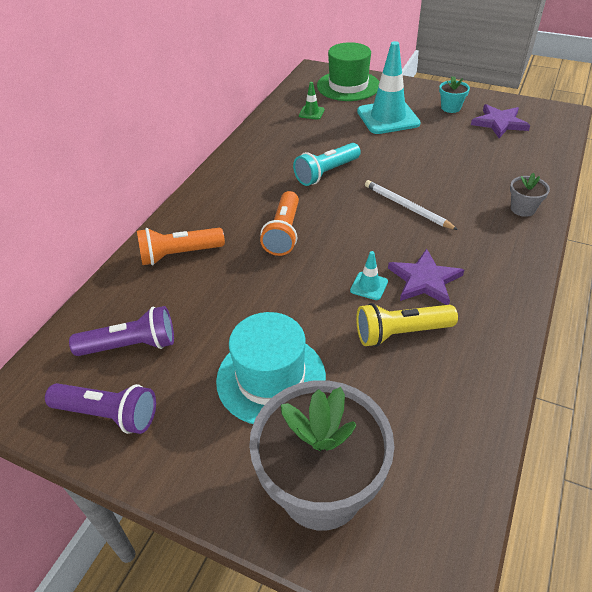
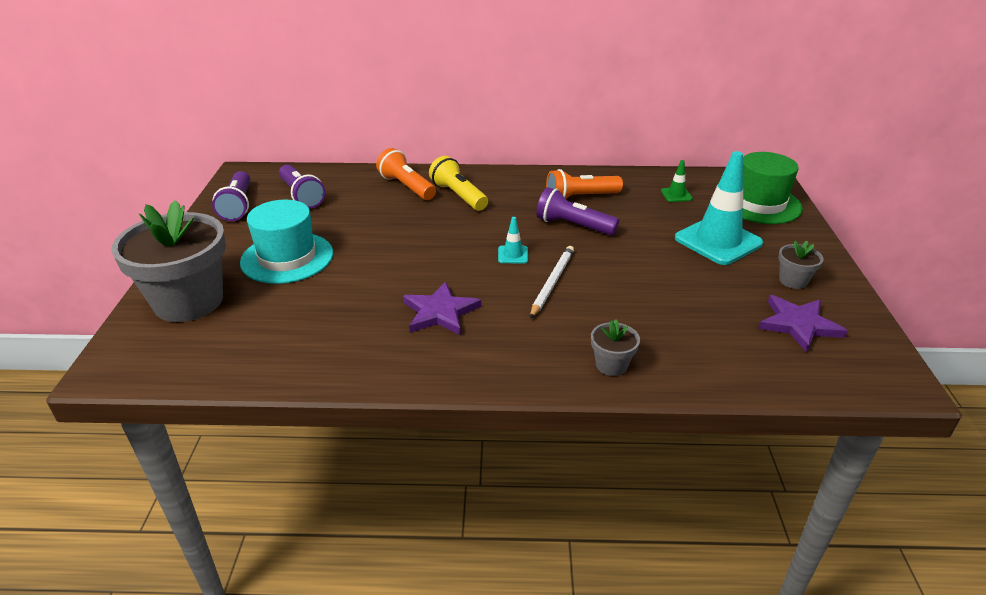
camera: 65 degrees right, 10 degrees down
orange flashlight [260,191,299,256] -> orange flashlight moved to [546,169,623,199]
turquoise flashlight [293,143,361,186] -> purple flashlight [536,187,619,235]
turquoise traffic cone [350,251,388,300] -> turquoise traffic cone moved to [498,217,528,263]
yellow flashlight [356,303,458,347] -> yellow flashlight moved to [429,156,488,211]
turquoise flower pot [439,76,470,113] -> grey flower pot [778,241,824,289]

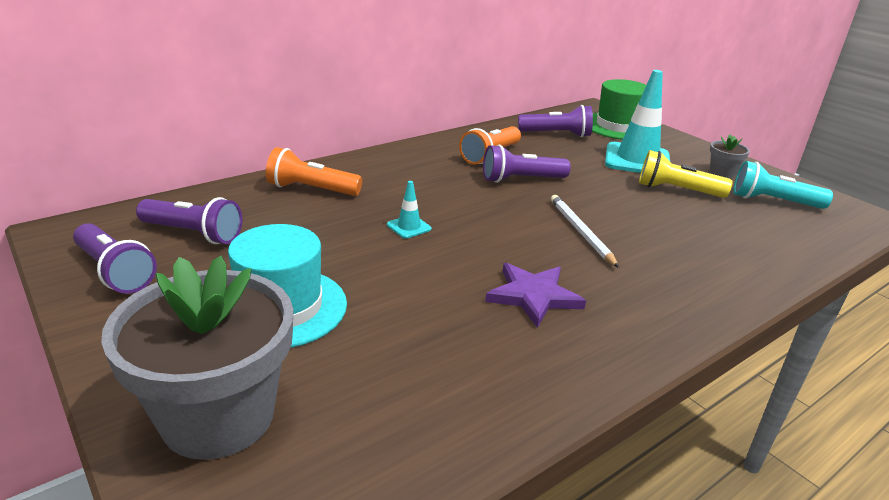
camera: 40 degrees left, 5 degrees down
yellow flashlight [429,156,488,211] -> yellow flashlight moved to [639,150,732,198]
turquoise traffic cone [498,217,528,263] -> turquoise traffic cone moved to [387,181,432,239]
grey flower pot [591,319,640,376] -> none
green traffic cone [661,160,693,202] -> purple flashlight [518,105,593,137]
purple star [758,295,847,353] -> turquoise flashlight [733,161,833,209]

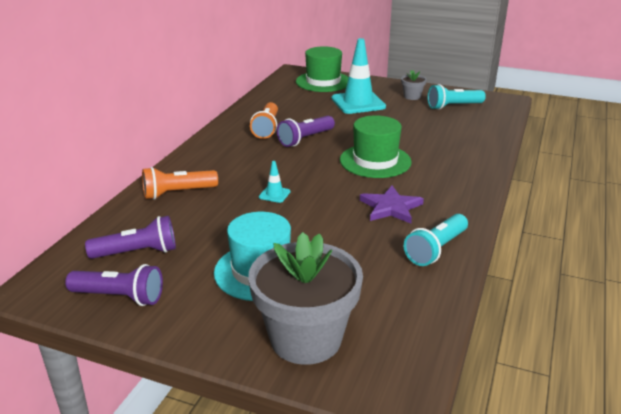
camera: 30 degrees left, 0 degrees up
purple flashlight [518,105,593,137] -> none
white pencil [551,195,619,268] -> green hat [340,115,412,178]
yellow flashlight [639,150,732,198] -> none
none -> turquoise flashlight [404,214,468,266]

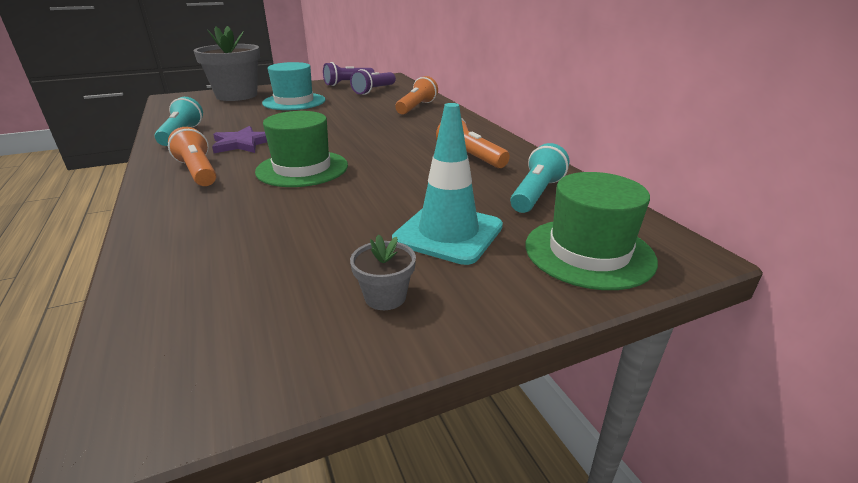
camera: 135 degrees right, 0 degrees up
turquoise traffic cone [259,161,291,203] -> none
purple flashlight [277,116,335,147] -> none
turquoise flashlight [427,84,486,110] -> turquoise flashlight moved to [510,143,569,213]
none -> orange flashlight [168,127,217,186]

